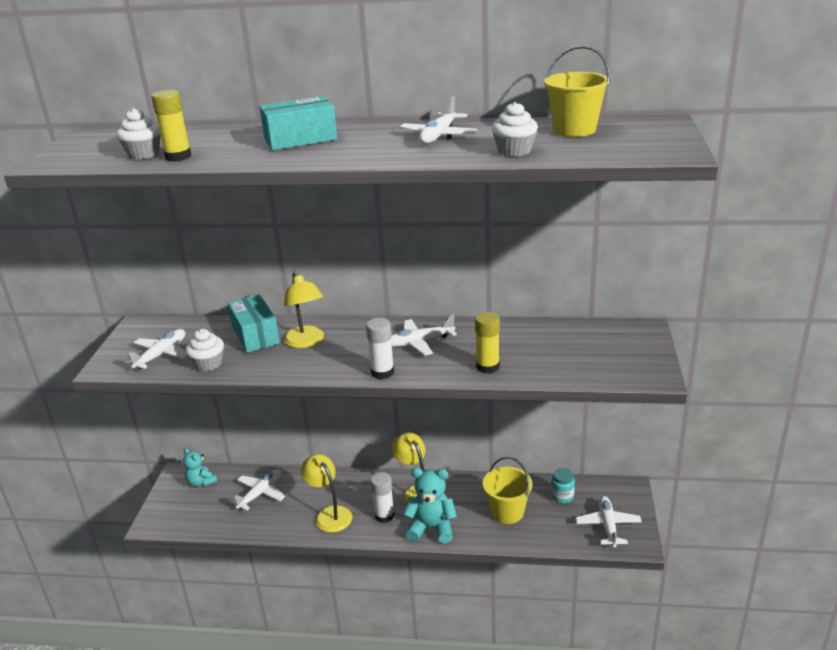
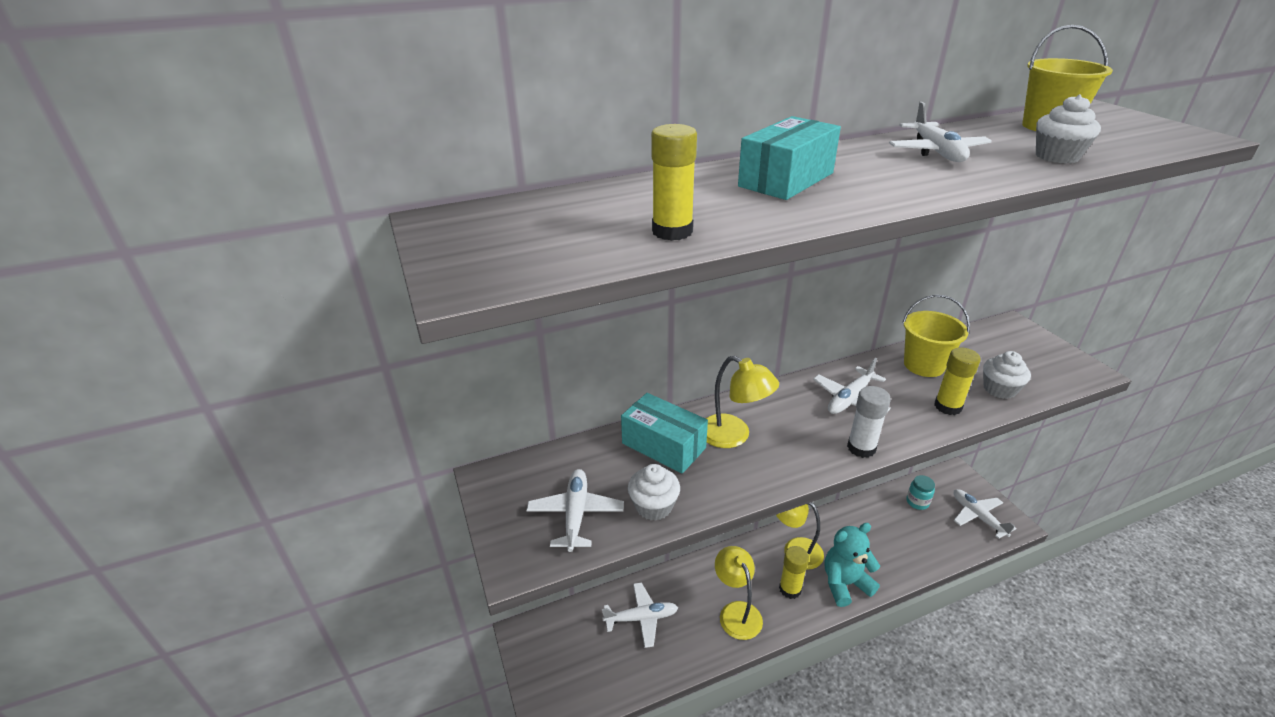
camera: 30 degrees left, 5 degrees up
white cupcake [116,108,161,159] -> white cupcake moved to [983,351,1031,399]
turquoise teddy bear [183,448,217,487] -> none
white plane [229,469,285,511] -> white plane turned 75 degrees clockwise [602,582,678,648]
yellow lamp [300,454,352,532] -> yellow lamp turned 45 degrees clockwise [715,546,763,640]
white glue stick [371,472,395,523] -> yellow glue stick [779,546,809,599]
yellow bucket [483,457,533,524] -> yellow bucket moved to [902,295,970,377]

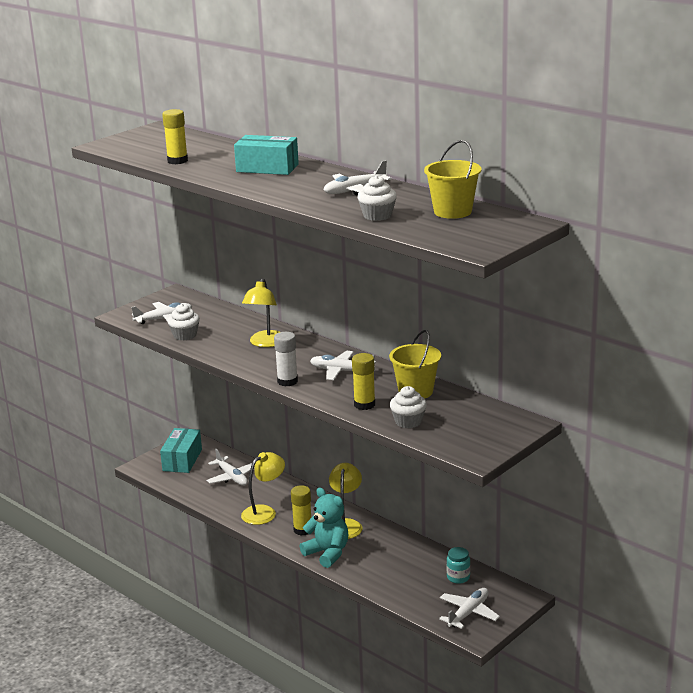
camera: 65 degrees right, 10 degrees down
turquoise box [621,393,708,474] -> turquoise box moved to [160,428,202,473]

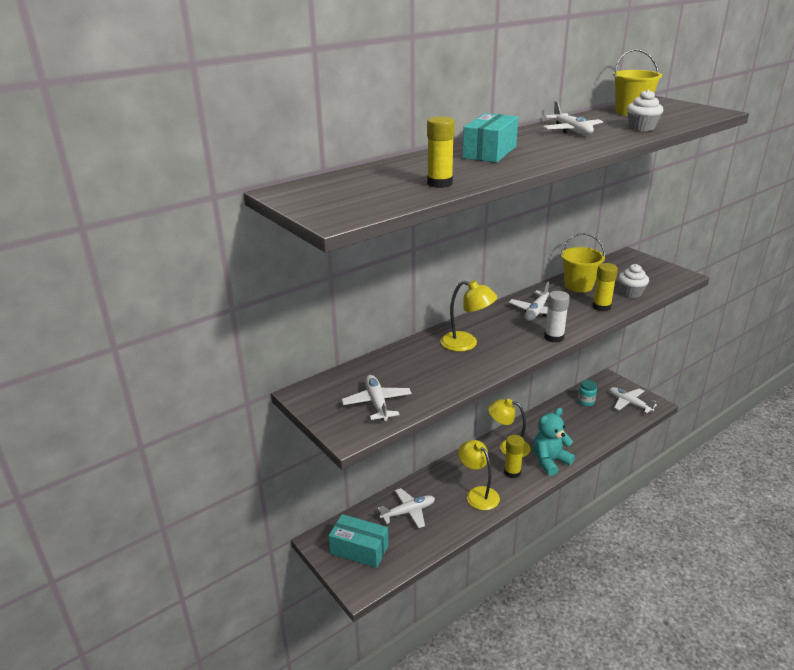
camera: 80 degrees left, 5 degrees up
white cupcake [167,304,200,340] -> none

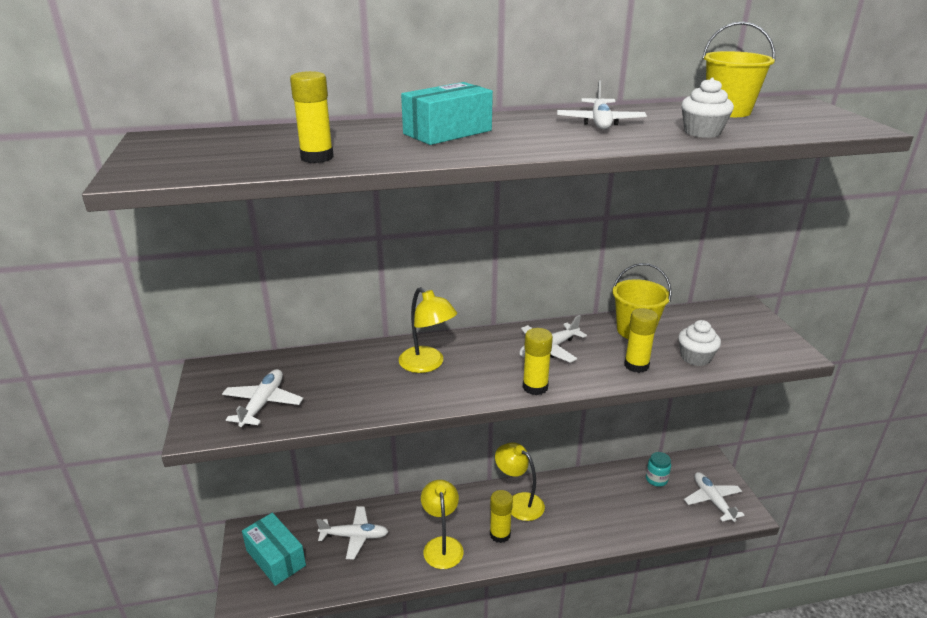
camera: 25 degrees right, 0 degrees up
turquoise teddy bear [533,408,575,476] -> none
white glue stick [544,291,570,343] -> yellow glue stick [523,328,553,395]

